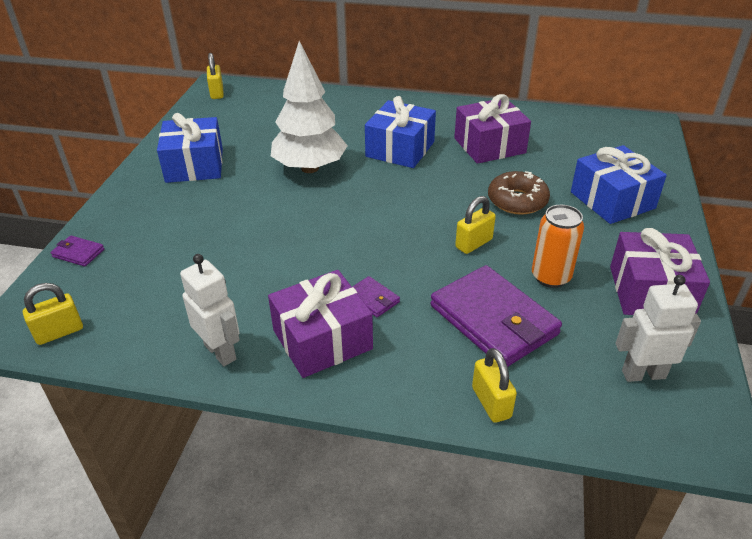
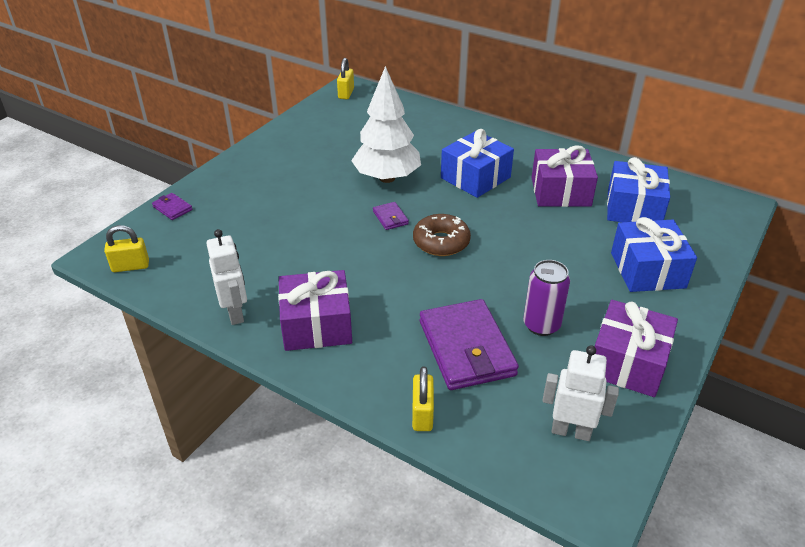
camera: 20 degrees right, 0 degrees up
blue gift [157,113,223,183] -> blue gift moved to [607,157,670,222]
purple wallet [352,276,400,317] -> purple wallet moved to [373,202,409,230]
yellow padlock [455,196,496,254] -> none
brown donut [488,171,550,215] -> brown donut moved to [413,214,471,256]
orange can [532,205,584,288] -> purple can [523,260,570,336]

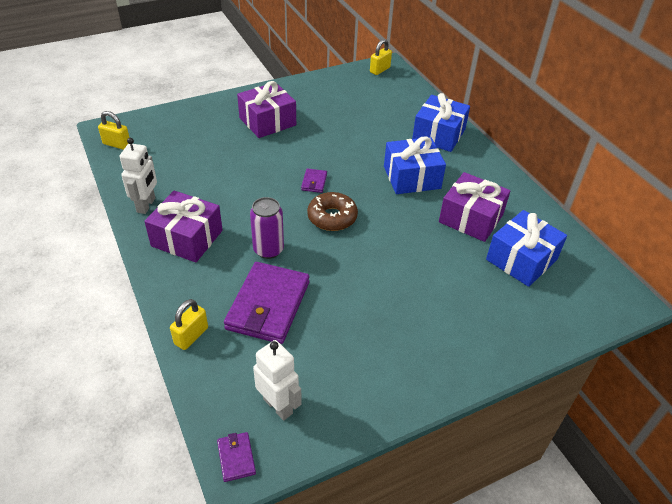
camera: 30 degrees right, 5 degrees up
purple wallet [152,193,193,220] -> purple wallet moved to [217,432,256,482]
white tree [351,66,421,183] -> none
purple can [523,260,570,336] -> purple can moved to [250,197,284,259]
purple gift [595,300,678,397] -> purple gift moved to [237,81,296,138]
blue gift [611,217,697,292] -> blue gift moved to [412,93,470,152]

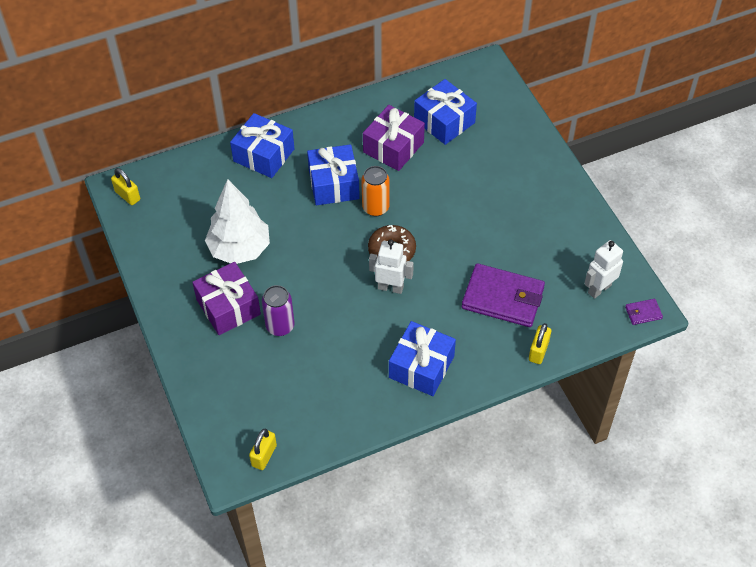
camera: 85 degrees left, 10 degrees up
white robot [120,138,157,214] -> white robot moved to [369,240,414,294]
purple gift [144,191,223,263] -> blue gift [389,321,456,396]
yellow padlock [170,299,208,350] -> yellow padlock turned 75 degrees clockwise [529,323,551,364]
purple can [250,197,284,259] -> purple can moved to [262,285,294,336]
purple wallet [301,168,327,193] -> none
none -> white tree [205,179,270,264]
none -> orange can [361,166,390,216]

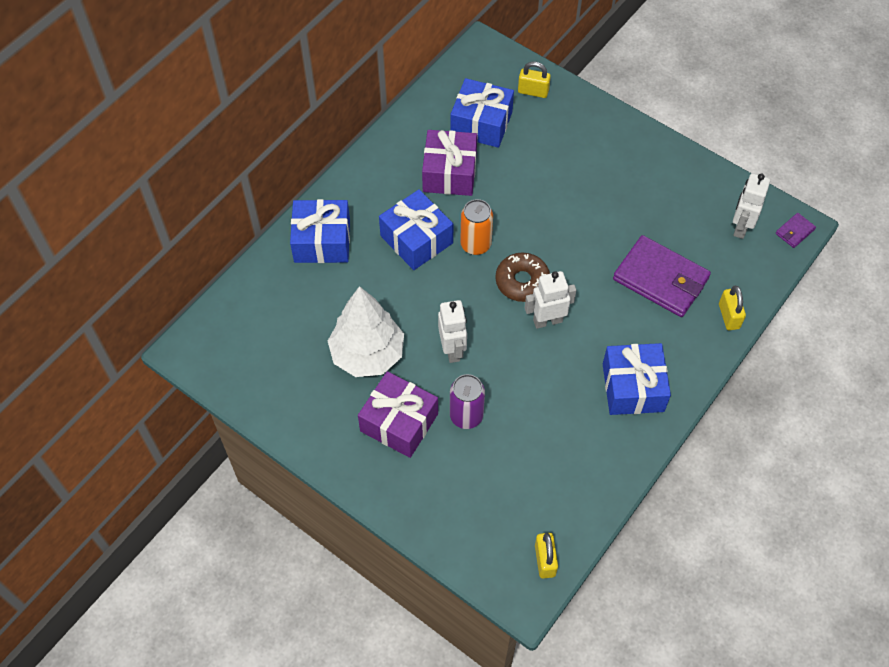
camera: 30 degrees left, 5 degrees up
yellow padlock [111,168,140,205] -> yellow padlock moved to [518,61,551,98]
purple wallet [462,263,545,327] -> purple wallet turned 45 degrees clockwise [613,235,711,317]
none -> white robot [438,300,467,363]

